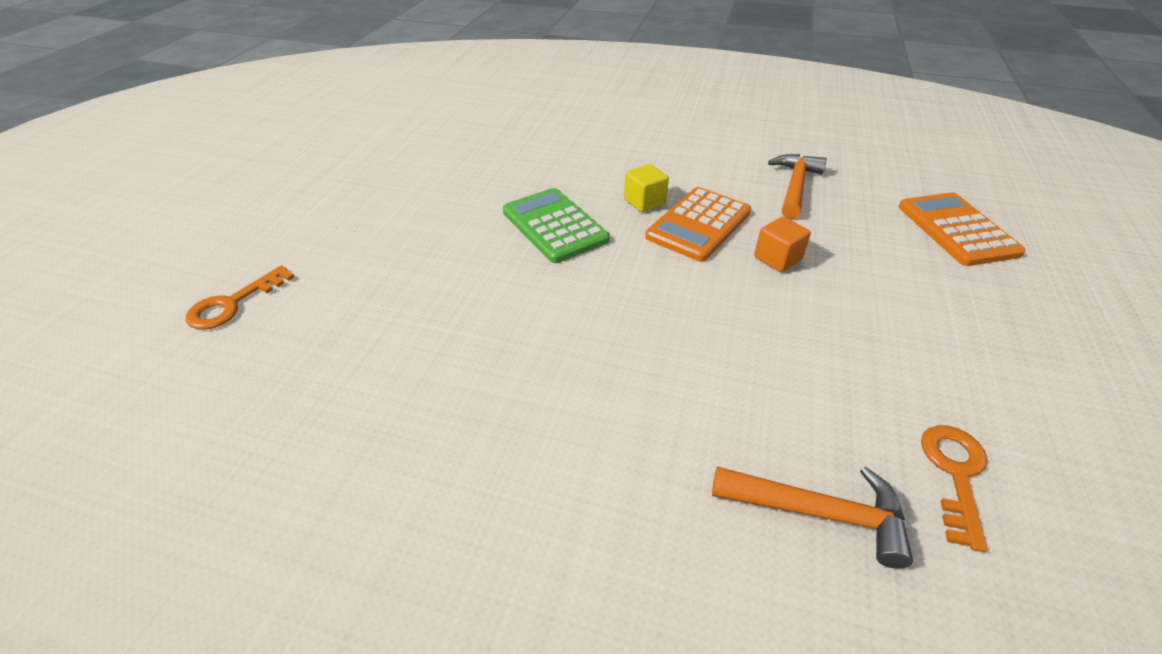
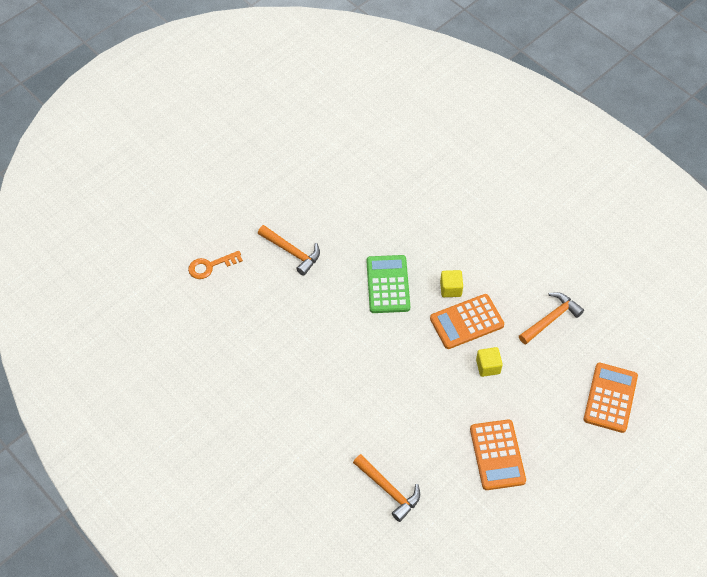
camera: 30 degrees right, 15 degrees up
orange cube [754,217,811,272] -> yellow cube [476,347,503,377]
orange key [921,425,987,552] -> none
none -> orange hammer [258,225,320,276]
none -> orange calculator [470,419,526,490]

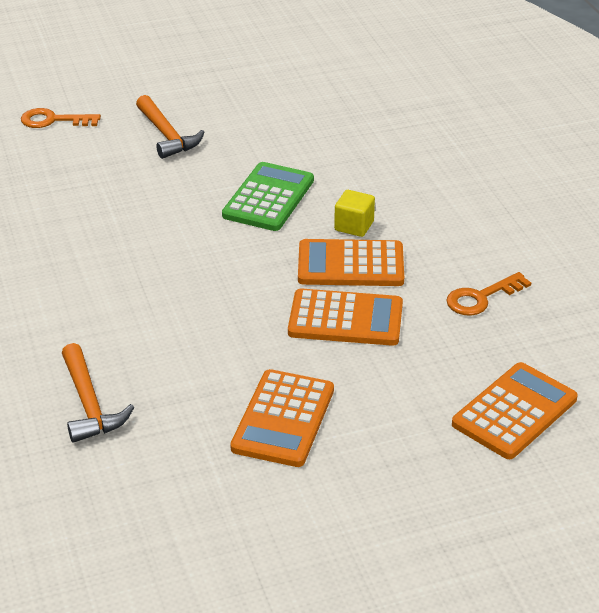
camera: 25 degrees right, 20 degrees down
yellow cube [476,347,503,377] -> orange calculator [288,288,403,346]
orange hammer [519,292,584,345] -> orange key [446,272,531,316]

